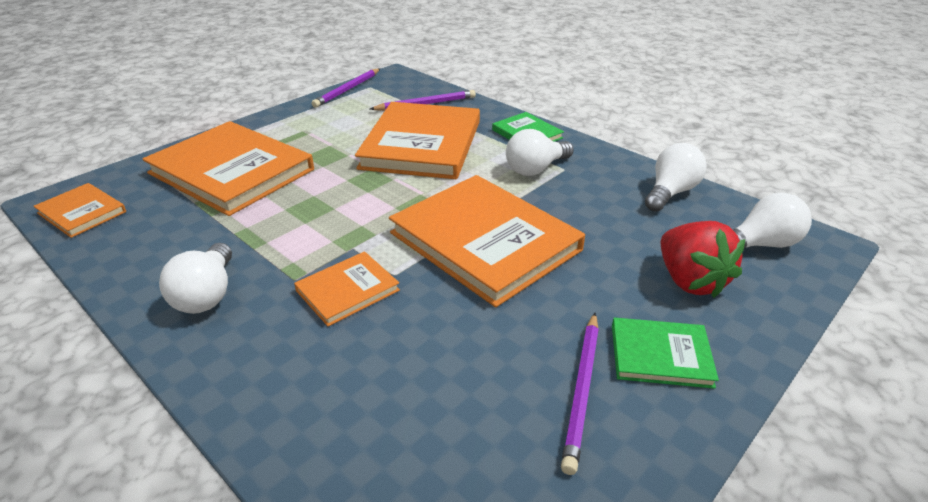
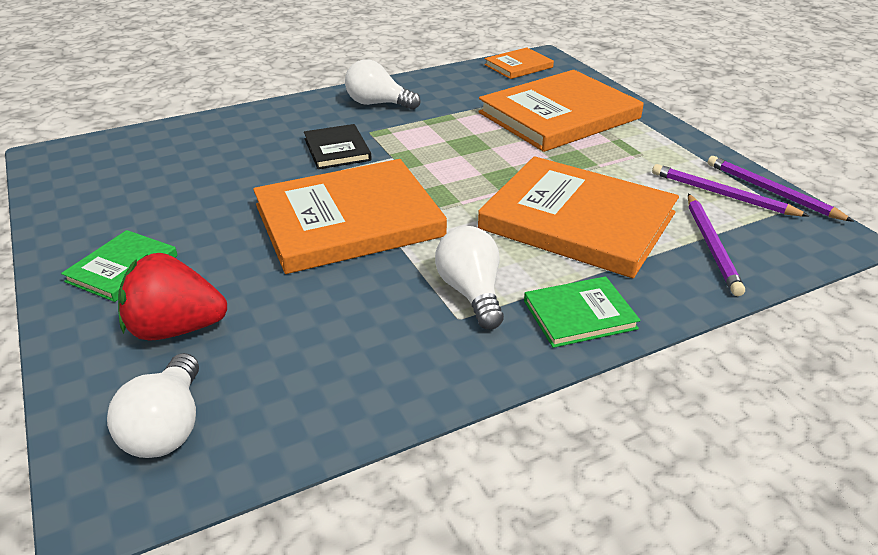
camera: 110 degrees right, 0 degrees up
orange book [294,251,400,326] -> black book [304,124,372,169]
purple pencil [561,313,599,475] -> purple pencil moved to [652,164,810,217]
white light bulb [645,143,707,212] -> none

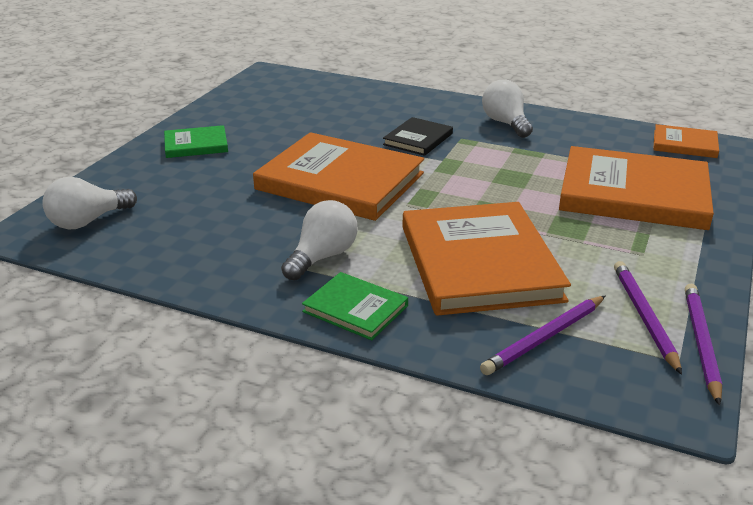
camera: 50 degrees right, 5 degrees down
red strawberry [118,253,227,341] -> none

